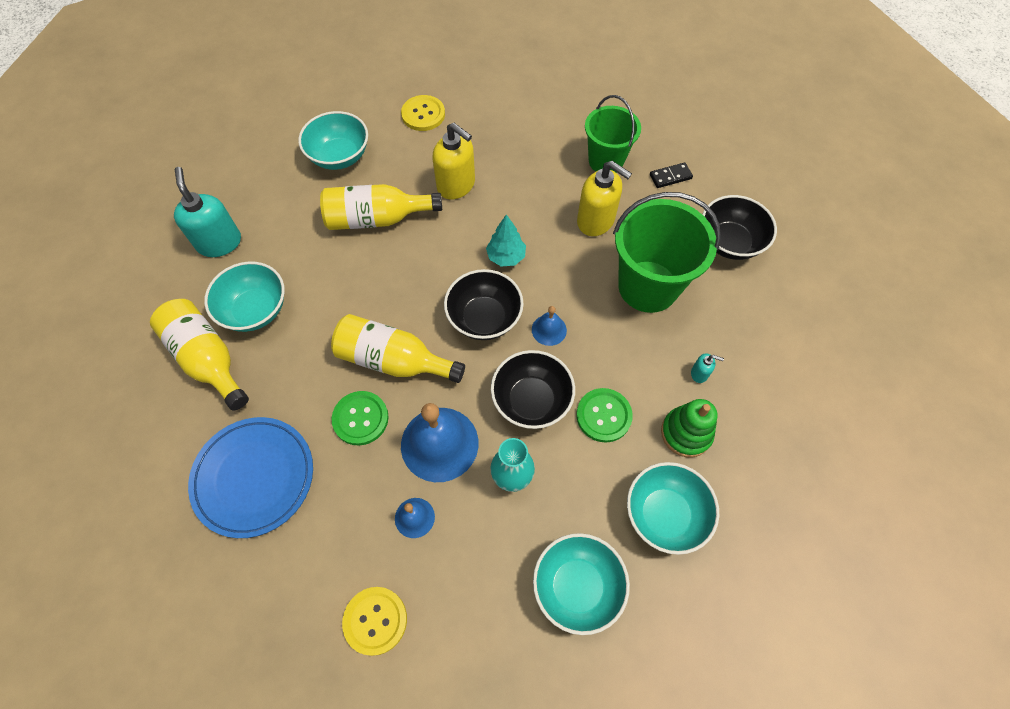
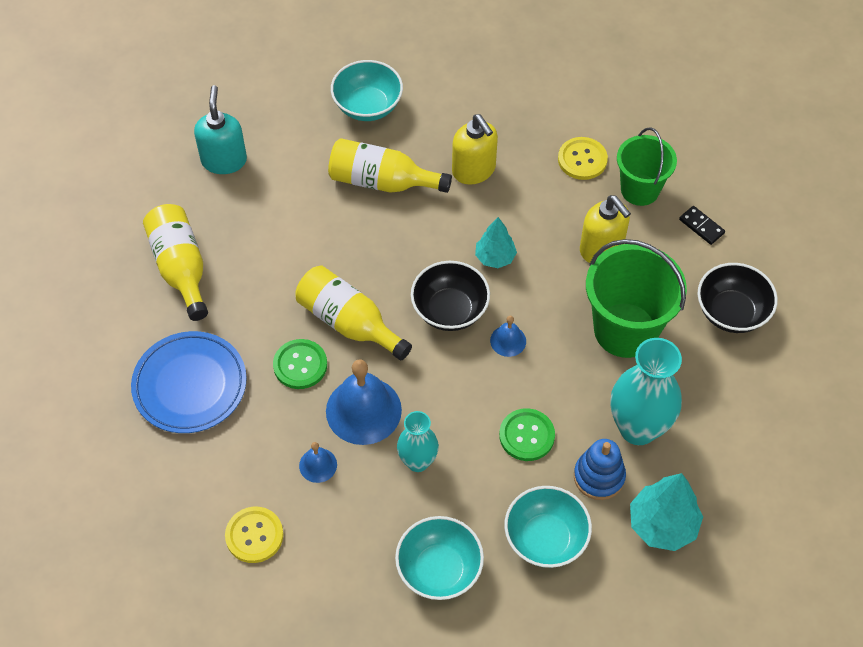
camera: 20 degrees right, 5 degrees down
turquoise bowl [204,261,285,332] -> none
yellow button [401,95,445,131] -> yellow button moved to [558,137,608,180]
black bowl [491,350,575,429] -> none
black domino [650,162,693,188] -> black domino turned 45 degrees clockwise [679,206,725,245]
green stacking toy [661,399,718,457] -> blue stacking toy [574,439,626,500]
turquoise soap dispenser [691,353,724,383] -> turquoise vase [611,338,682,445]
none -> turquoise tree [630,473,703,551]

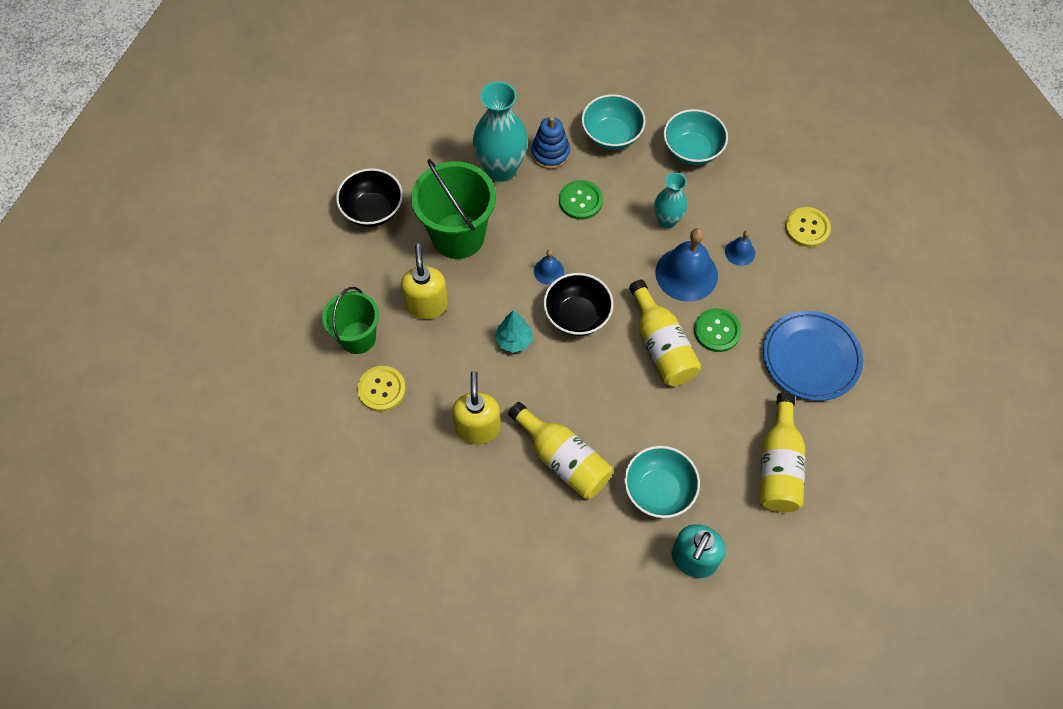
camera: 150 degrees left, 5 degrees up
turquoise bowl [331,60,403,121] -> turquoise bowl moved to [624,446,700,518]
turquoise tree [630,473,703,551] -> none
black domino [679,206,725,245] -> none

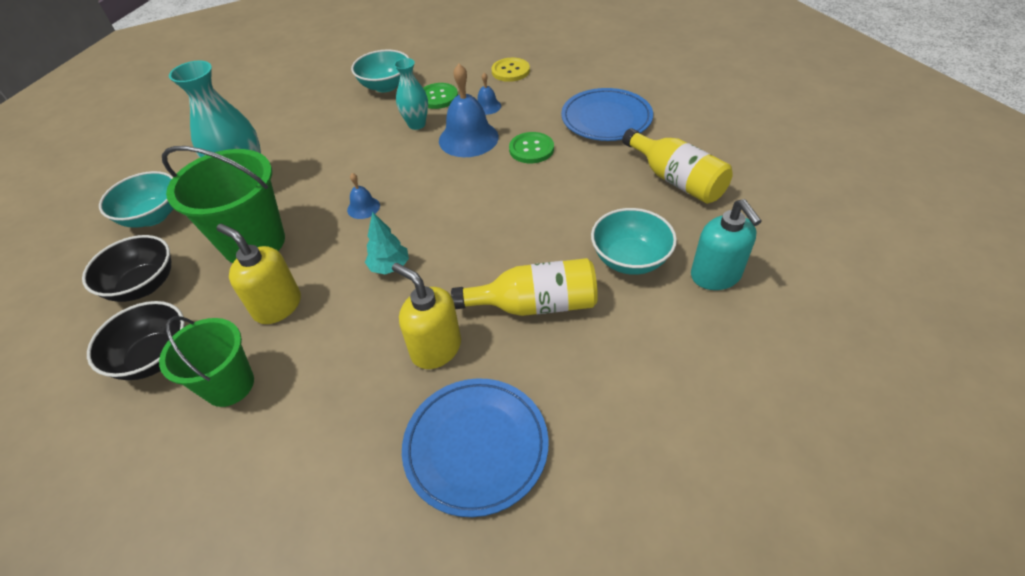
camera: 45 degrees left, 15 degrees down
yellow button [357,366,406,412] -> none
blue stacking toy [531,116,570,169] -> none
black bowl [544,273,613,336] -> black bowl moved to [87,301,185,380]
green button [559,180,603,220] -> green button moved to [423,83,458,109]
turquoise bowl [581,94,646,150] -> turquoise bowl moved to [99,171,173,228]
yellow bottle [629,280,701,386] -> none
none -> blue plate [402,378,549,517]

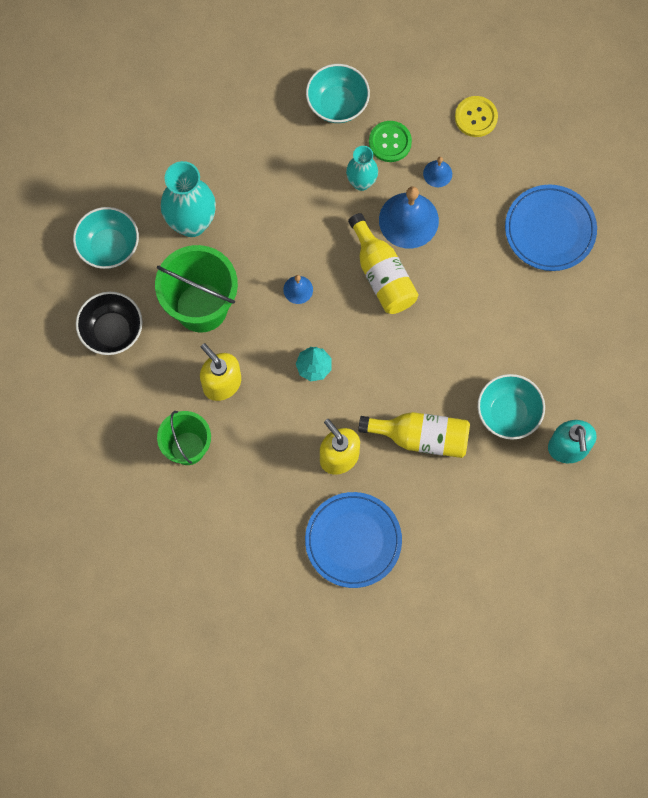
camera: 10 degrees right, 25 degrees up
black bowl [87,301,185,380] -> none
green button [509,132,554,163] -> none
yellow bottle [622,128,733,204] -> yellow bottle moved to [348,213,418,314]

